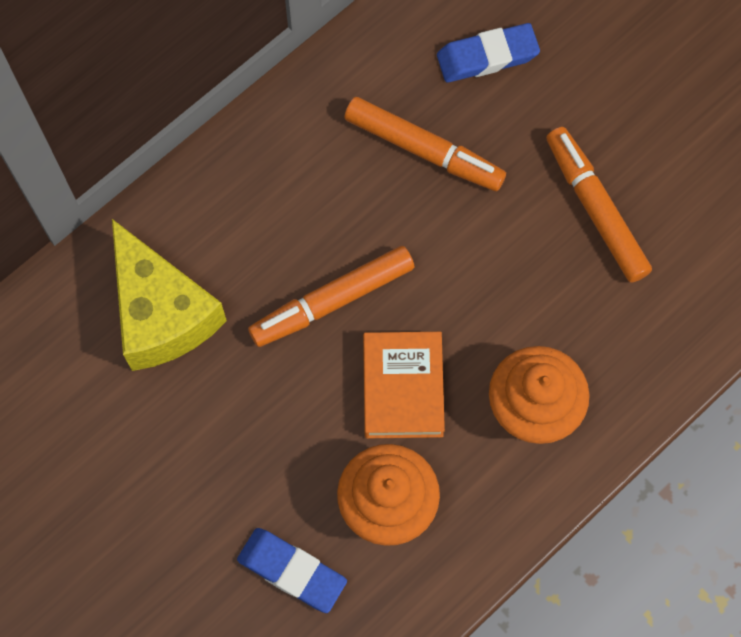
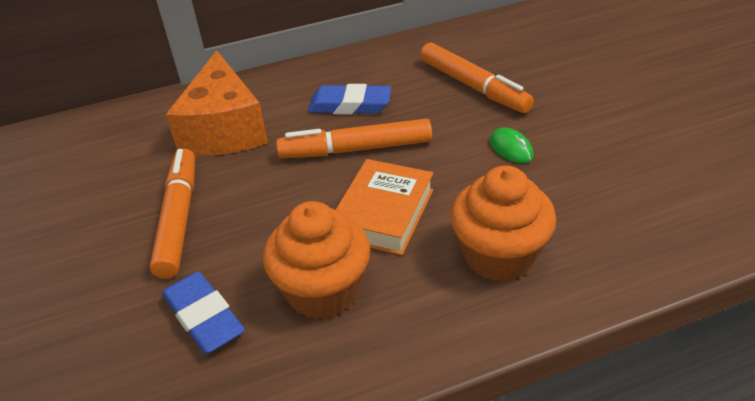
camera: 25 degrees right, 30 degrees down
yellow cheese [112,219,227,371] -> orange cheese [166,50,268,156]
blue eraser [437,23,540,83] -> blue eraser moved to [308,84,391,115]
orange marker [546,127,652,283] -> orange marker moved to [150,149,195,279]
none -> green mouse [490,128,534,163]

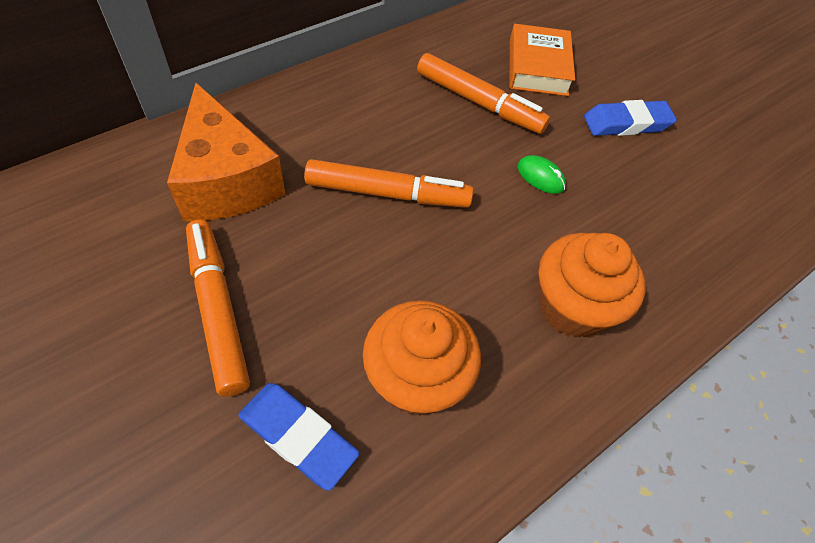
camera: 25 degrees left, 15 degrees up
orange marker [276,119,432,158] -> orange marker turned 150 degrees counterclockwise [304,159,474,208]
blue eraser [308,84,391,115] -> blue eraser moved to [584,100,677,136]
orange book [335,159,433,255] -> orange book moved to [510,24,575,96]

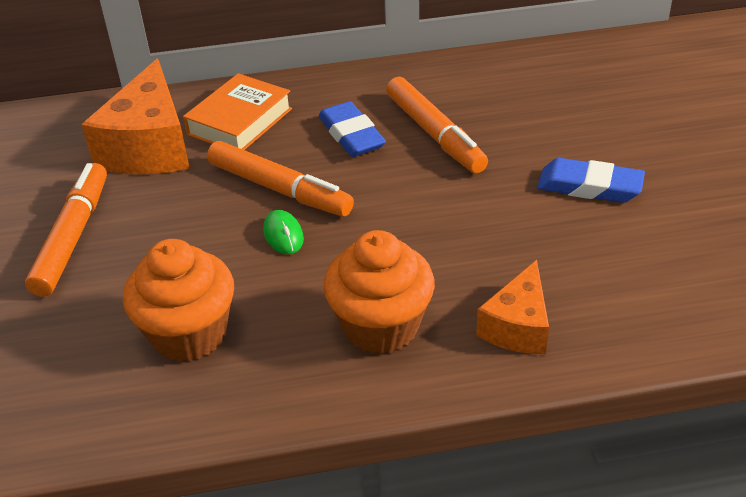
camera: 35 degrees right, 15 degrees down
blue eraser [238,383,360,491] -> blue eraser moved to [319,101,386,157]
orange book [510,24,575,96] -> orange book moved to [183,73,292,150]
green mouse [517,155,566,194] -> green mouse moved to [263,210,304,254]
none -> orange cheese [476,260,549,354]

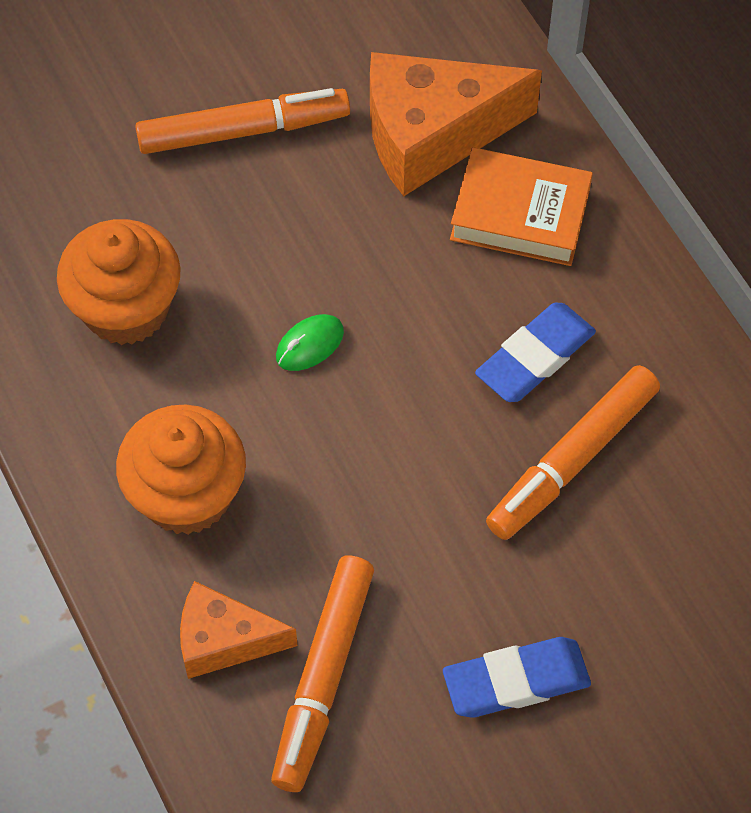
camera: 70 degrees right, 20 degrees up
orange marker [207,141,354,216] -> orange marker moved to [271,555,374,792]
blue eraser [537,158,645,203] -> blue eraser turned 75 degrees clockwise [443,637,591,718]

